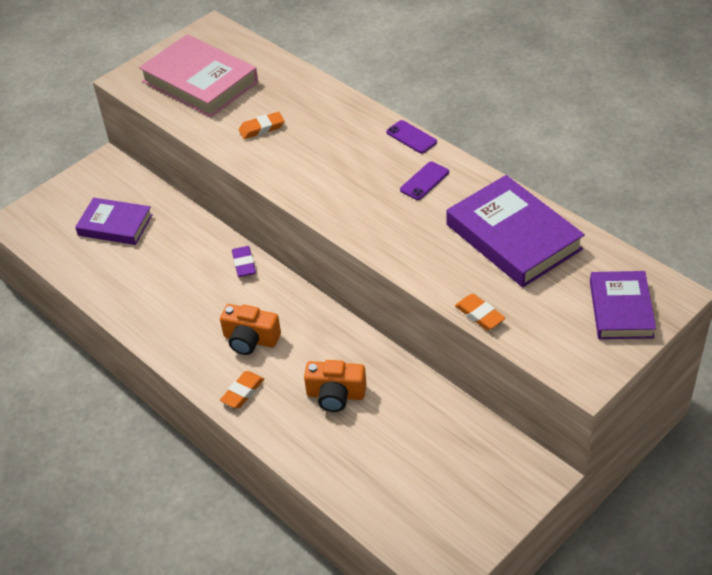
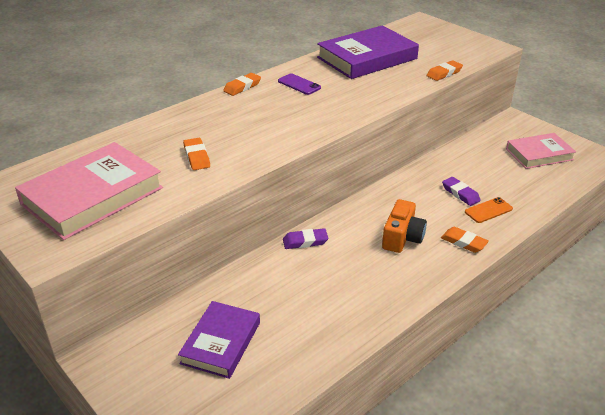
camera: 90 degrees left, 10 degrees down
orange camera [304,360,366,412] -> purple eraser [442,177,481,206]
purple phone [386,120,437,154] -> orange eraser [223,73,261,96]
purple book [590,271,656,339] -> none
none -> orange phone [465,197,513,223]
none -> pink book [506,133,576,169]

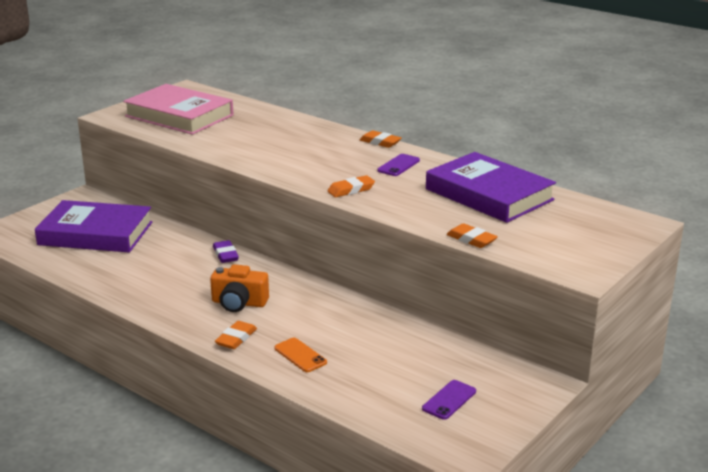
camera: 80 degrees right, 10 degrees down
purple book [178,301,260,379] -> purple book [35,200,153,253], size x1.57
orange eraser [183,138,210,170] -> orange eraser moved to [328,175,375,197]
purple eraser [442,177,481,206] -> none
pink book [506,133,576,169] -> purple phone [422,380,476,420]

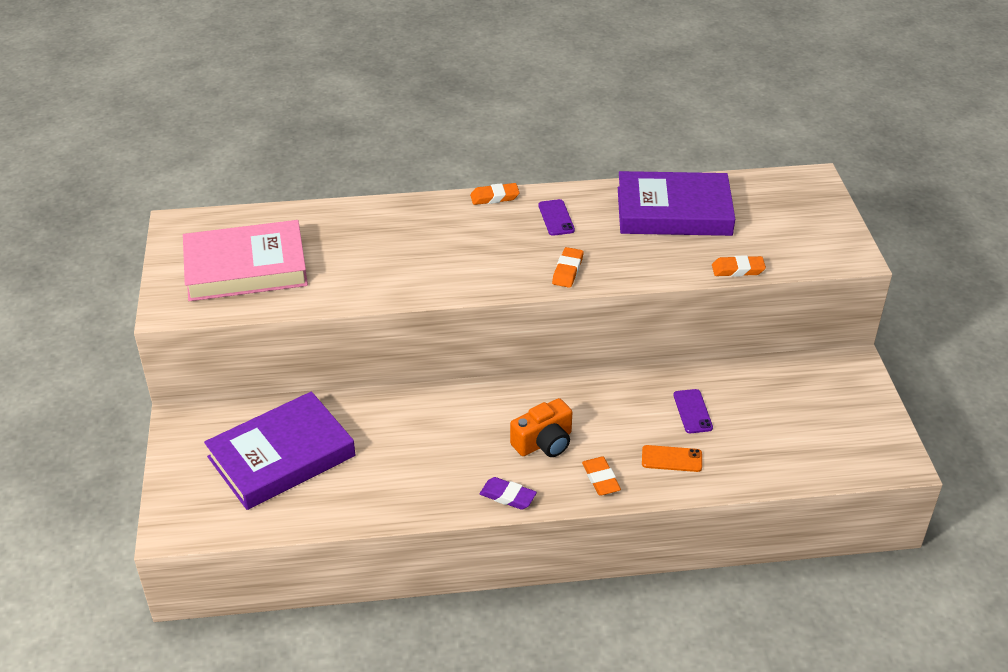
camera: 45 degrees left, 15 degrees up
purple eraser [213,240,239,263] -> purple eraser moved to [480,477,537,510]
purple phone [422,380,476,420] -> purple phone moved to [673,389,713,433]

